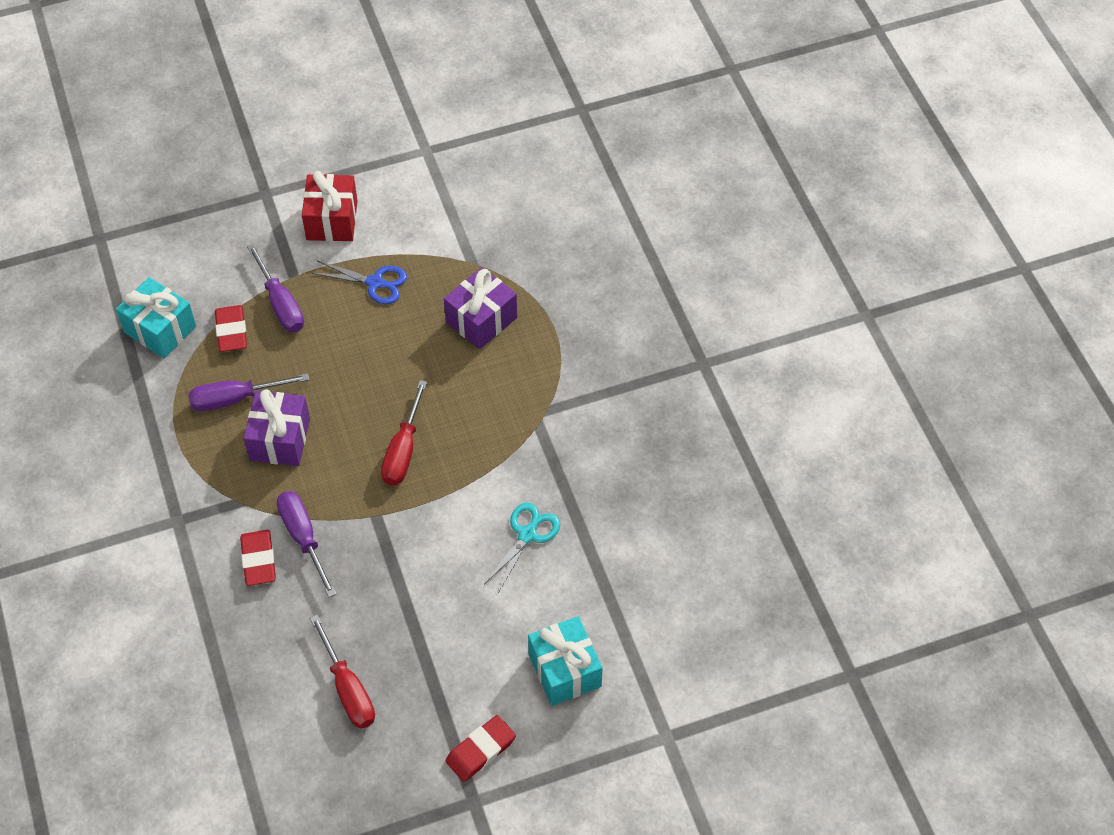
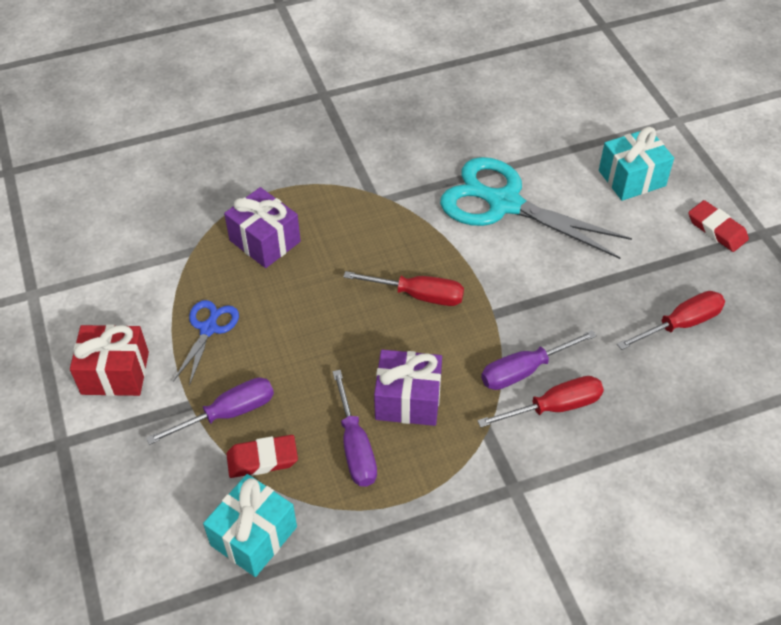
camera: 90 degrees left, 5 degrees down
red eraser [240,530,276,586] -> red screwdriver [477,376,604,428]
turquoise scissors [484,503,560,593] -> turquoise scissors [440,157,632,259], size x2.03

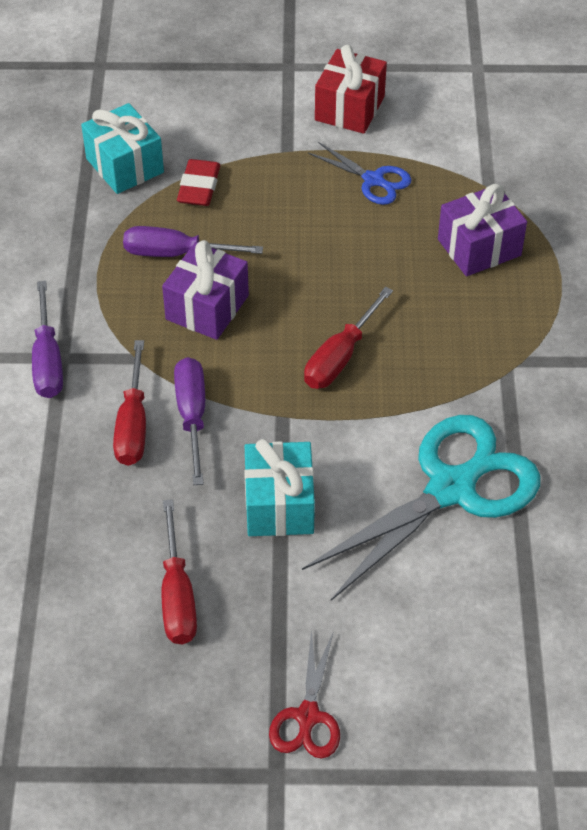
camera: 110 degrees right, 0 degrees up
purple screwdriver [146,377,274,445] -> purple screwdriver moved to [32,281,63,398]
turquoise gift [599,127,674,201] -> turquoise gift moved to [244,439,315,536]
red eraser [688,200,749,252] -> red scissors [269,630,340,759]

